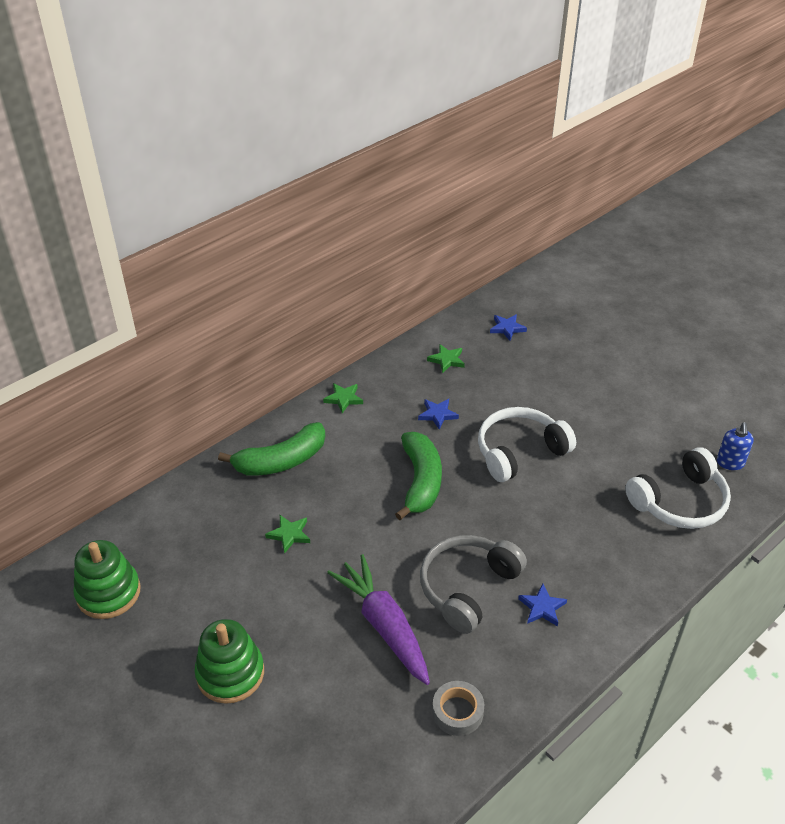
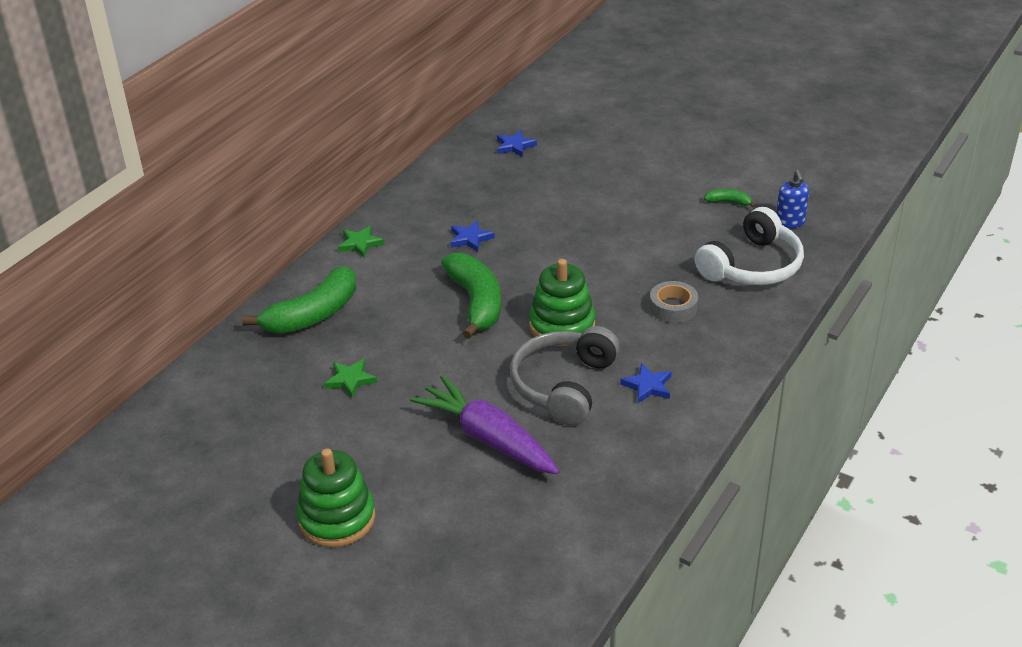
camera: 15 degrees left, 5 degrees down
green stacking toy [73,540,141,619] -> green stacking toy moved to [529,259,595,346]
green star [427,344,465,373] -> none
grey tape [432,681,484,736] -> grey tape moved to [649,281,698,323]
white headphones [478,407,576,482] -> none
none -> green banana [704,189,756,208]

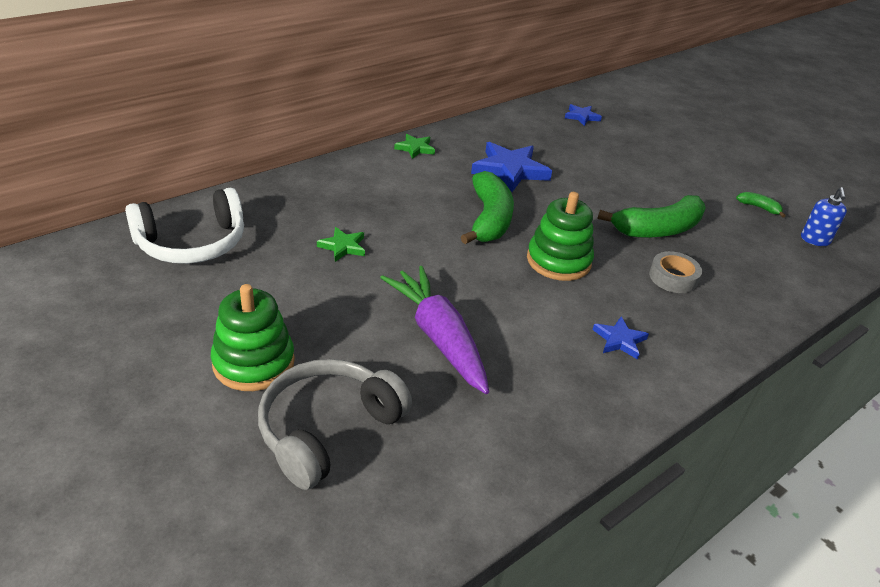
camera: 15 degrees right, 0 degrees up
green banana [242,266,356,334] -> green banana moved to [597,195,706,238]
blue star [451,220,495,252] -> blue star [471,142,552,192], size x1.89
grey headphones [510,326,620,426] -> grey headphones moved to [258,359,412,490]
white headphones [695,207,804,285] -> white headphones moved to [125,188,244,264]

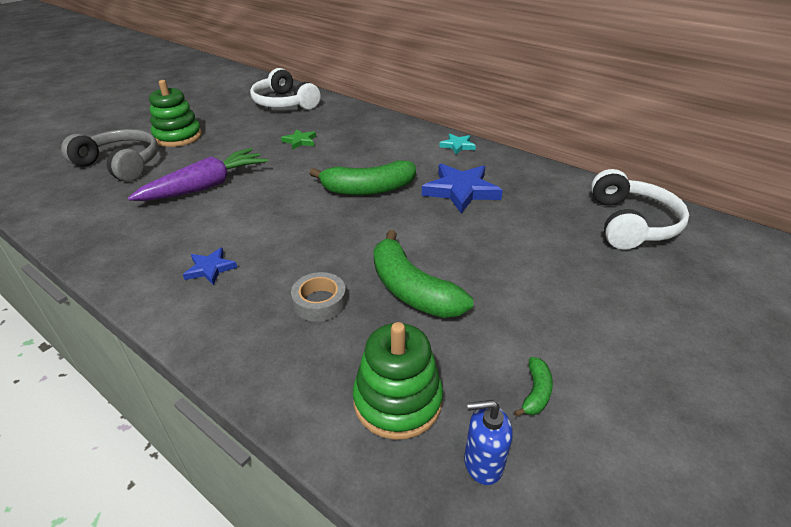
camera: 80 degrees right, 0 degrees up
green star [394,134,435,159] -> turquoise star [439,134,476,154]
green stacking toy [527,192,594,281] -> green stacking toy moved to [353,322,443,440]
blue star [565,104,602,126] -> white headphones [591,169,689,249]

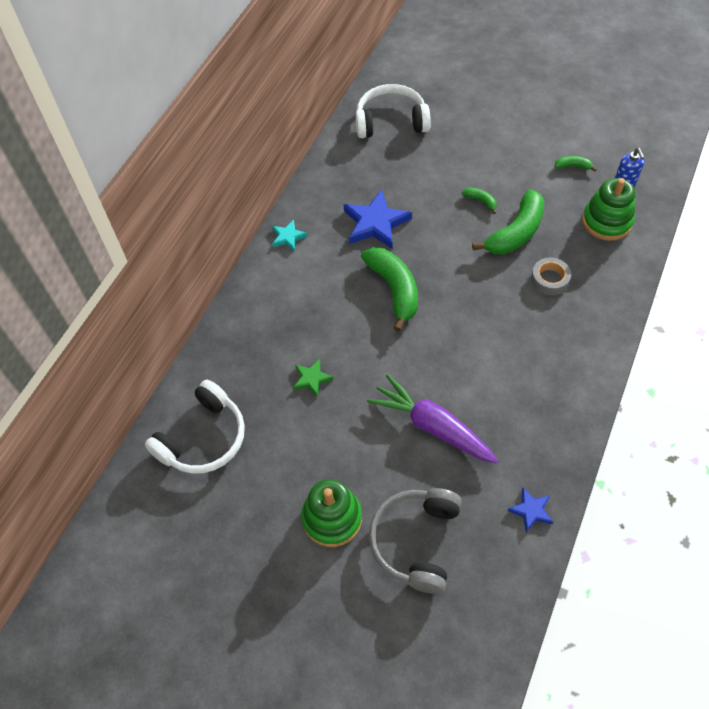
camera: 100 degrees left, 20 degrees up
blue star [183,248,237,285] -> blue star moved to [508,488,553,532]
none -> green banana [462,188,497,214]

